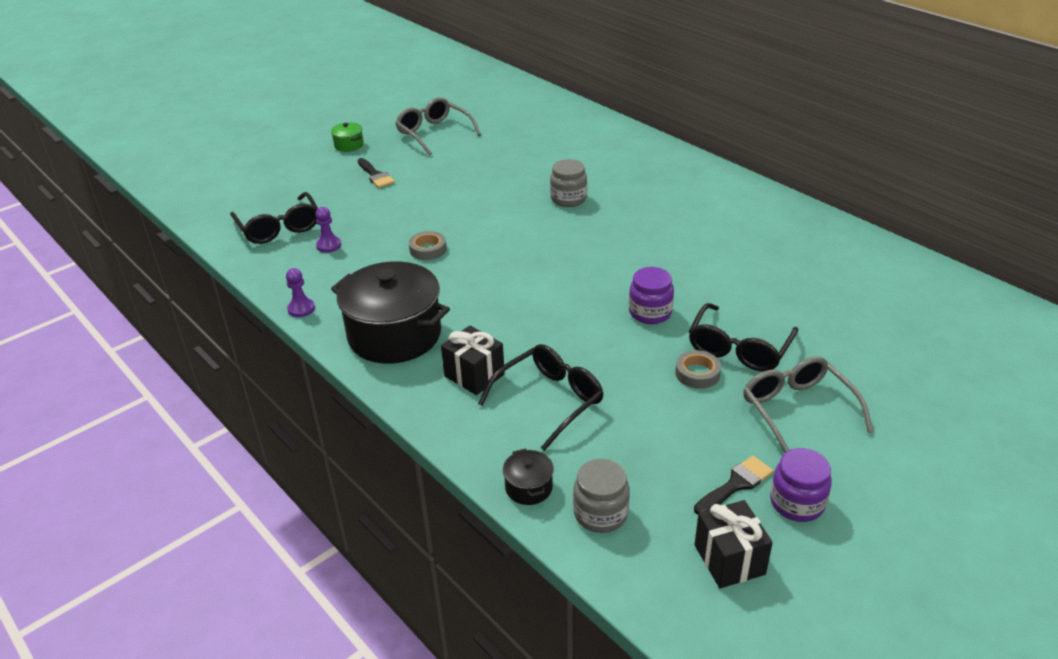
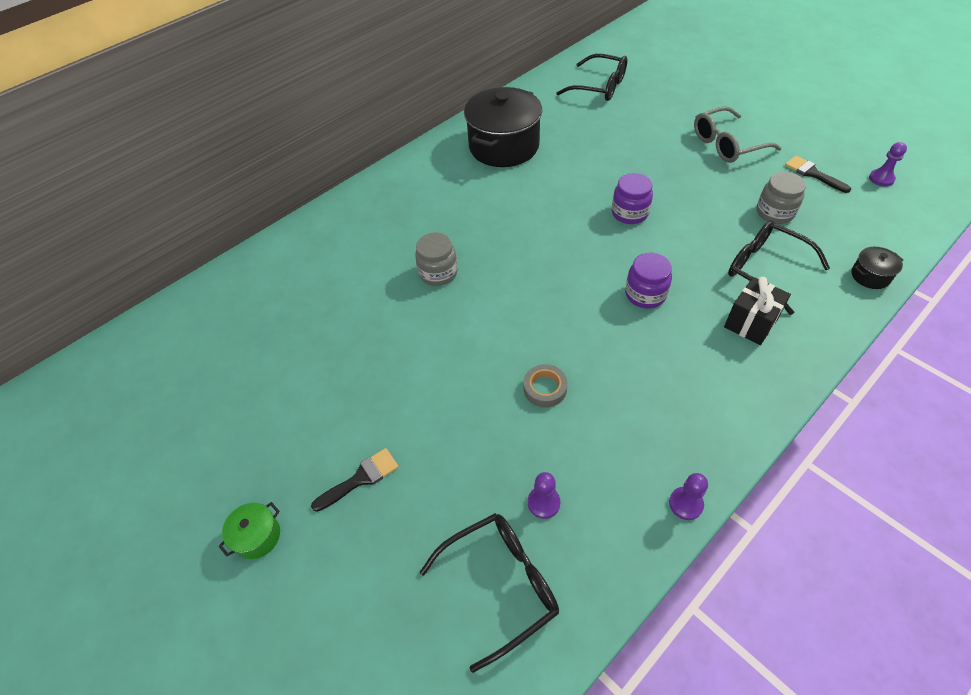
camera: 90 degrees left, 15 degrees up
black pot [331,261,450,364] -> black pot moved to [464,87,542,167]
grey glasses [396,97,481,155] -> none
grey jar [573,459,630,533] -> grey jar moved to [757,172,806,224]
grey tape [675,350,721,389] -> none
black glasses [689,303,798,371] -> black glasses moved to [557,54,627,101]
black gift [695,500,773,588] -> purple pawn [869,142,907,186]
purple jar [770,448,832,522] -> purple jar moved to [625,253,672,309]

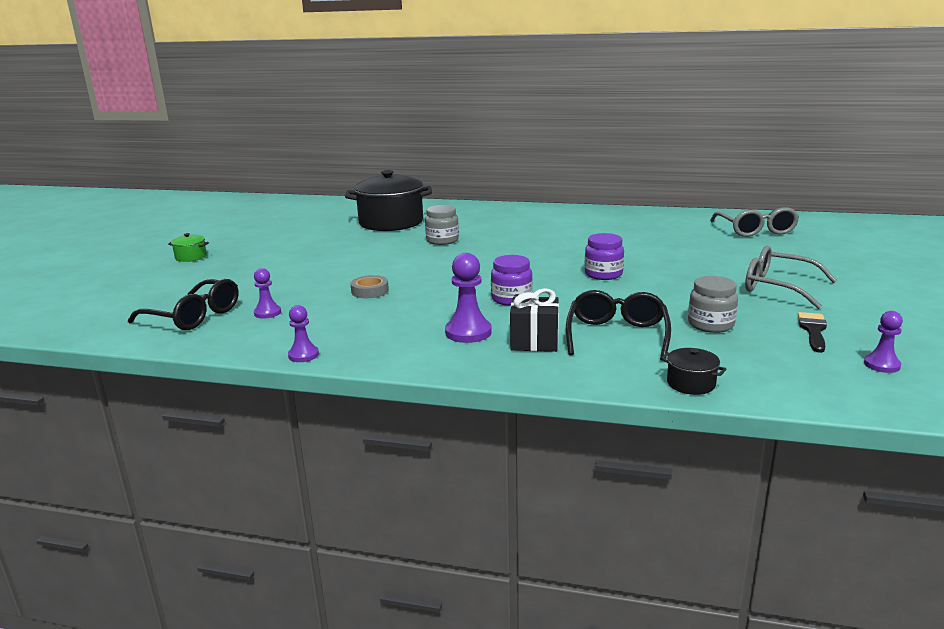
camera: 55 degrees right, 30 degrees down
black brush [311,448,399,512] -> none
black pot [464,87,542,167] -> black pot moved to [345,170,432,231]
black glasses [557,54,627,101] -> grey glasses [710,207,799,237]
none -> purple pawn [445,253,492,343]

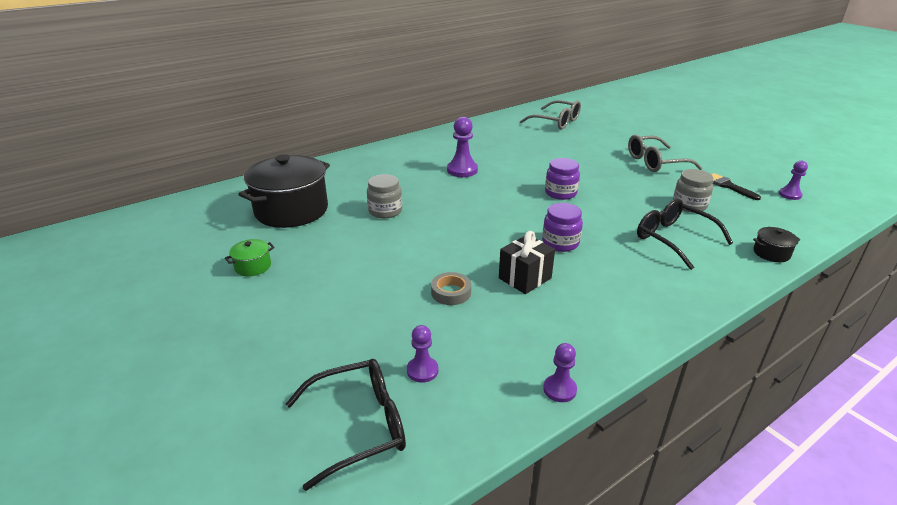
camera: 50 degrees left, 10 degrees up
green pot [168,233,209,262] -> green pot moved to [225,239,275,276]
purple pawn [445,253,492,343] -> purple pawn moved to [447,117,478,177]
black gift [510,288,559,352] -> black gift moved to [499,231,555,294]

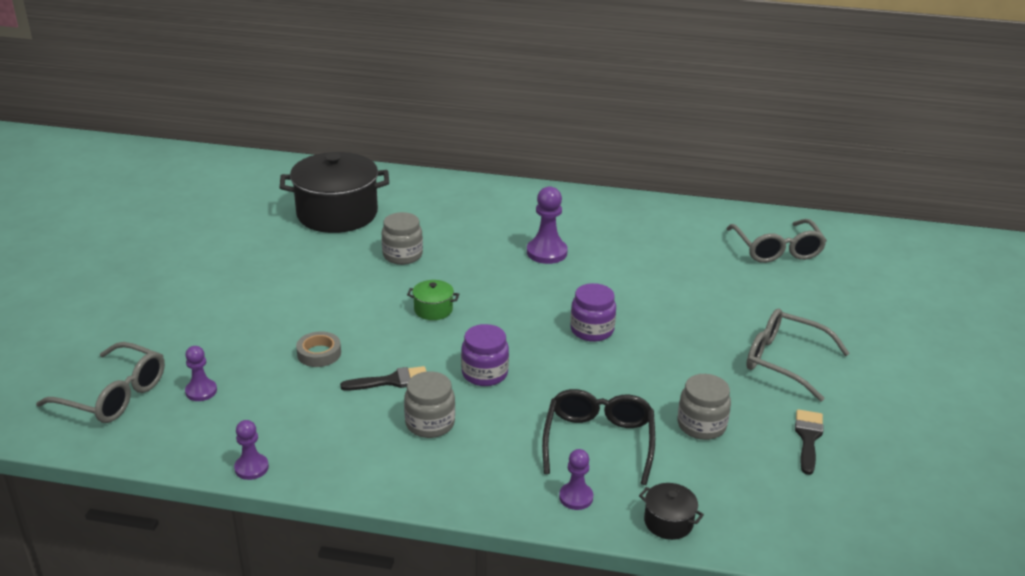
camera: 45 degrees right, 0 degrees up
green pot [225,239,275,276] -> green pot moved to [407,280,459,320]
black glasses [286,359,406,491] -> grey glasses [36,342,165,423]
black gift [499,231,555,294] -> black brush [340,366,427,391]
purple pawn [779,161,808,200] -> purple pawn moved to [559,449,593,510]
none -> grey jar [404,371,455,438]

